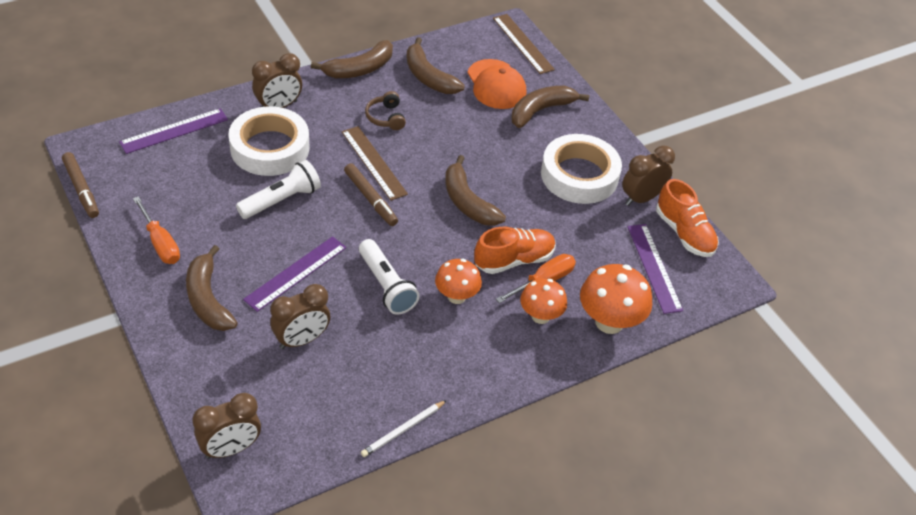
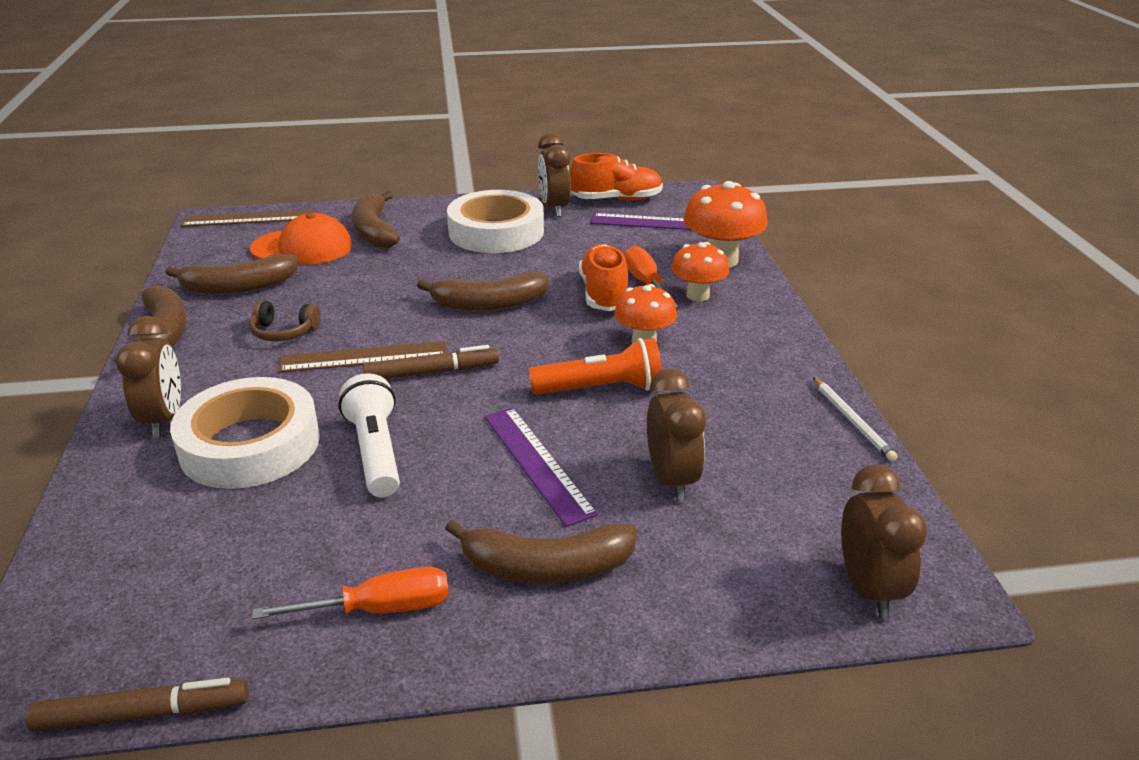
camera: 65 degrees left, 15 degrees down
purple ruler [119,108,228,154] -> none
white flashlight [359,239,420,315] -> orange flashlight [529,338,662,395]

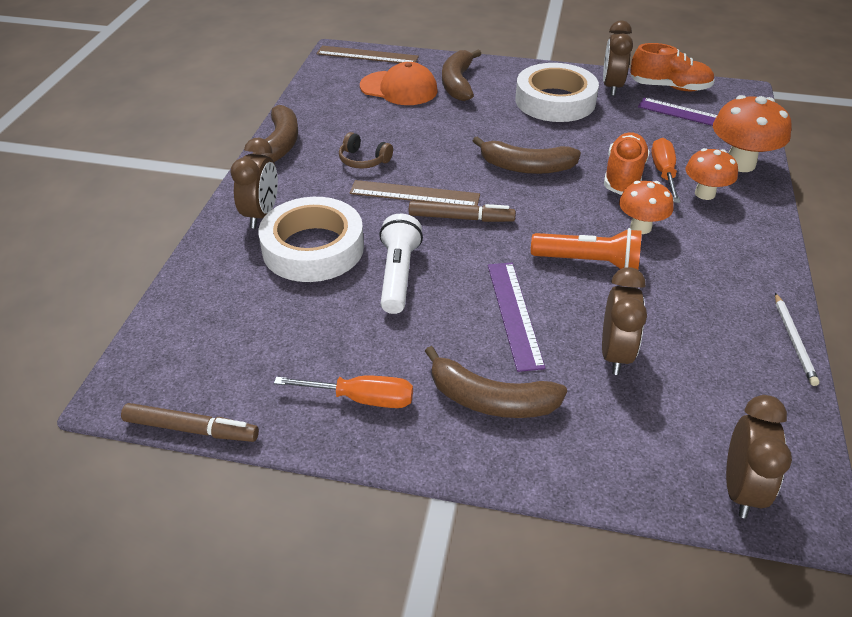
camera: 20 degrees right, 10 degrees up
brown banana [165,254,299,294] -> none

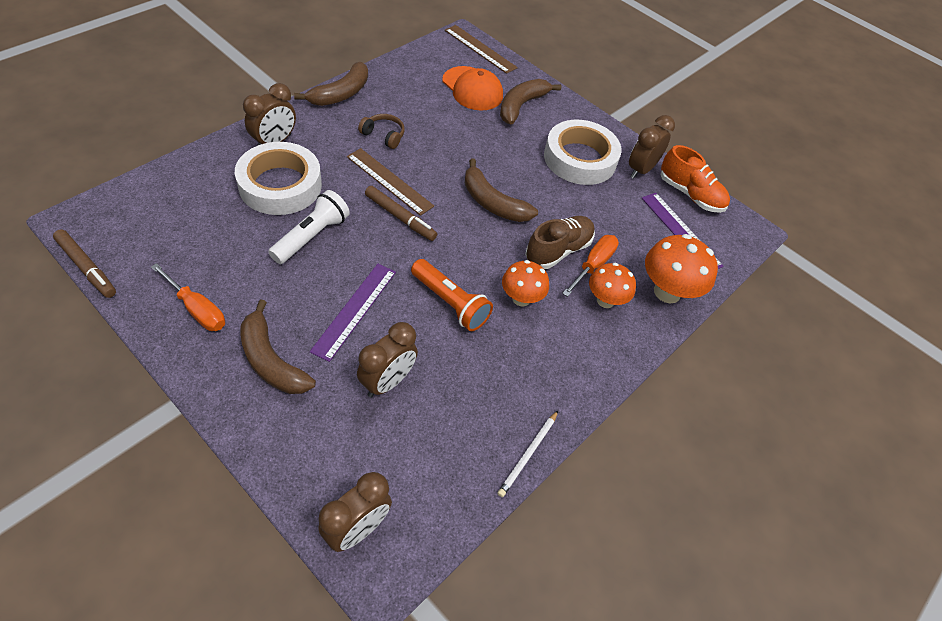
camera: 25 degrees right, 10 degrees up
brown headphones [339,132,393,169] -> brown headphones turned 150 degrees clockwise [358,114,405,149]
orange shoe [604,133,650,195] -> brown shoe [525,216,595,269]

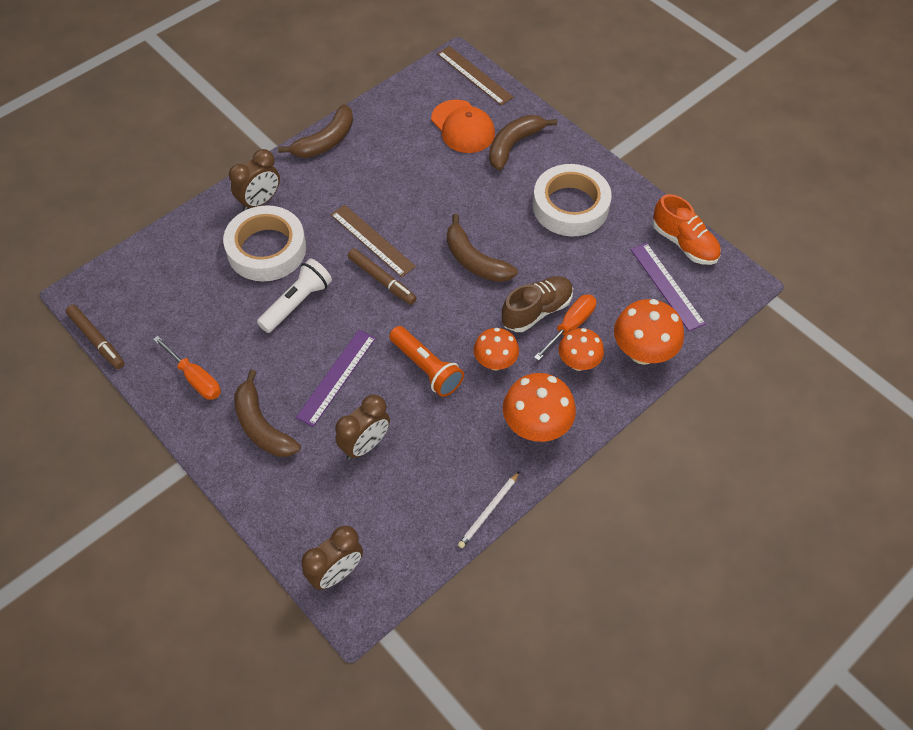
camera: 10 degrees right, 5 degrees up
brown headphones [358,114,405,149] -> none
brown clock [629,115,675,179] -> none
none -> orange mushroom [503,373,576,442]

